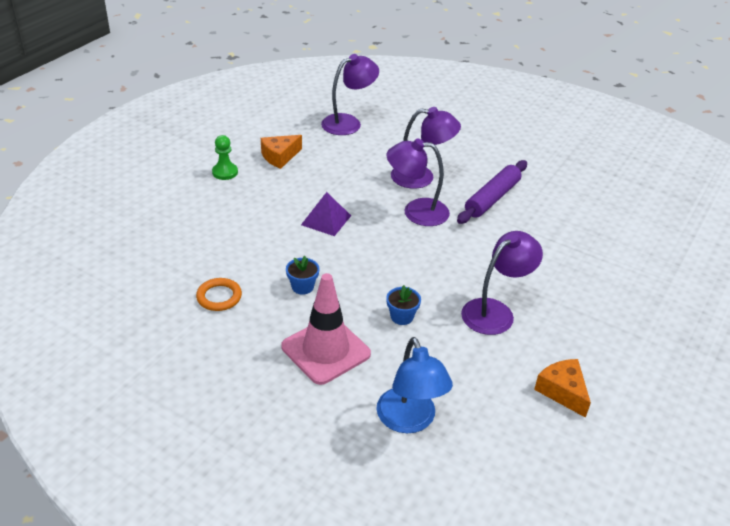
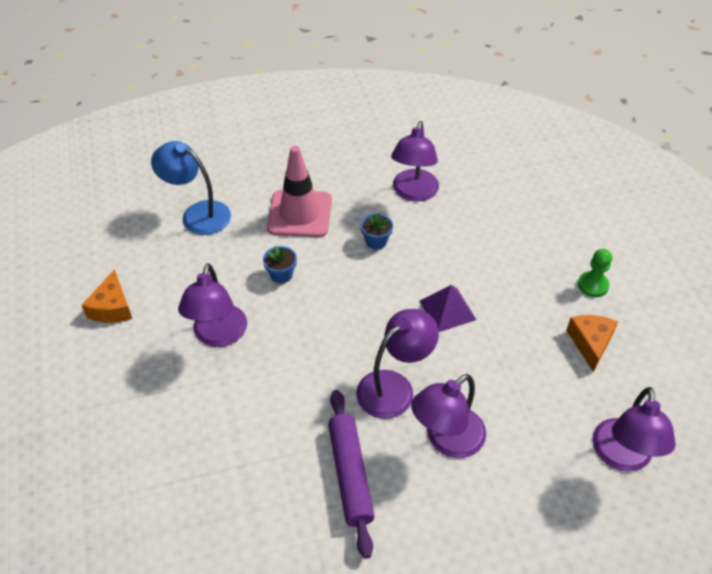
camera: 135 degrees right, 10 degrees up
orange ring [196,278,242,311] -> purple lamp [391,121,439,202]
orange cheese [534,359,591,418] -> orange cheese turned 75 degrees clockwise [82,269,132,323]

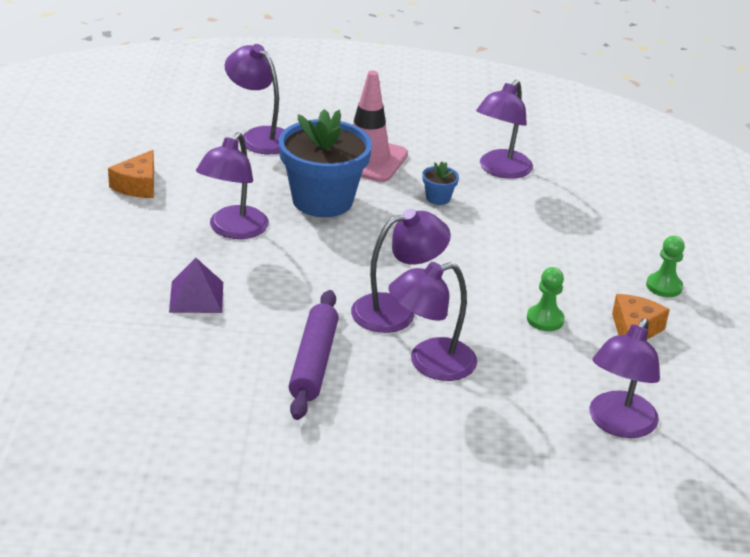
camera: 15 degrees right, 15 degrees down
blue lamp [151,141,231,235] -> purple lamp [225,44,285,154]
blue flower pot [263,246,297,283] -> blue flower pot [278,109,372,217], size x2.46
purple pyramid [419,285,476,332] -> purple pyramid moved to [169,258,223,313]
none -> green pawn [527,267,565,331]

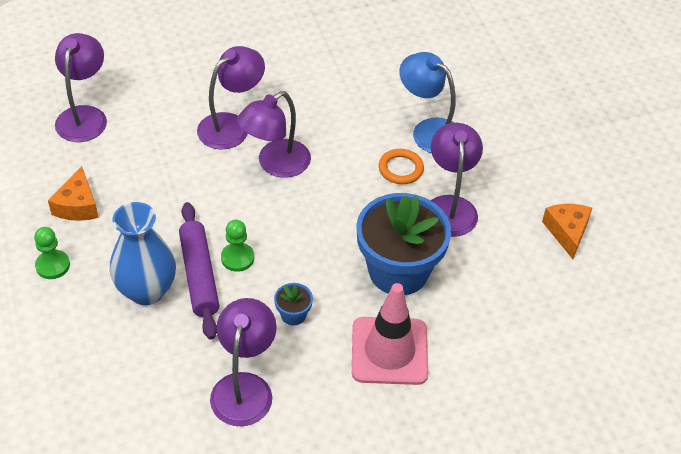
camera: 160 degrees right, 15 degrees up
purple pyramid [169,258,223,313] -> blue lamp [399,52,456,153]
purple lamp [225,44,285,154] -> none
purple rolling pin [288,290,339,420] -> purple rolling pin moved to [179,202,219,340]
green pawn [527,267,565,331] -> green pawn moved to [221,220,254,272]
none -> blue vase [110,202,176,305]
none -> orange ring [379,149,424,184]

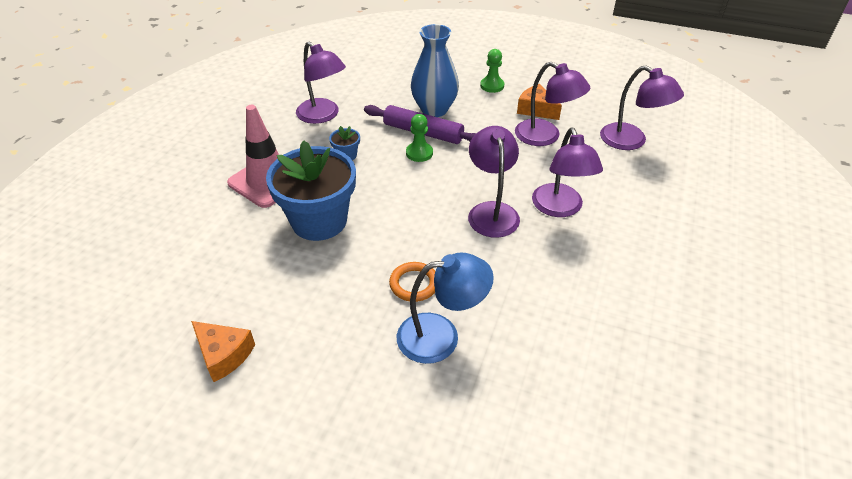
camera: 130 degrees right, 5 degrees down
purple lamp [431,123,483,237] -> purple lamp moved to [515,62,590,146]

